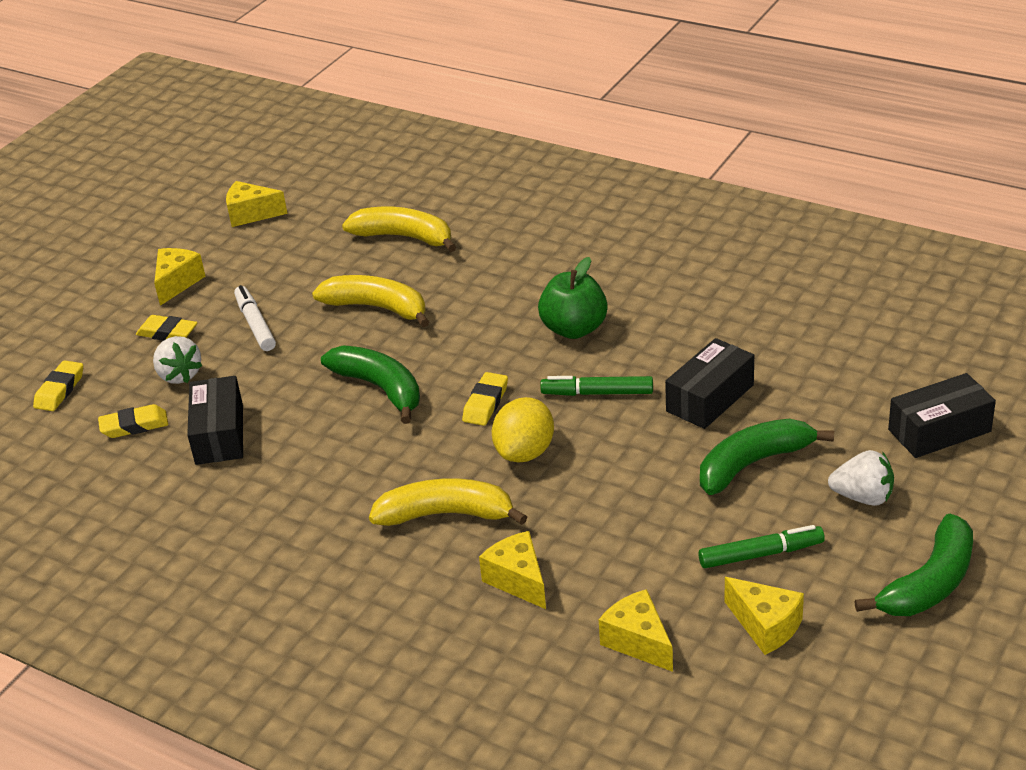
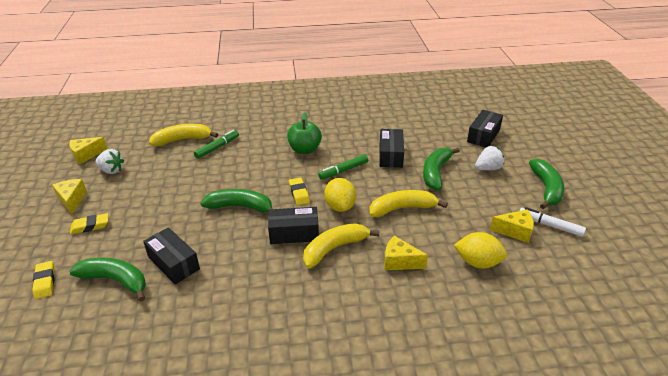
camera: 40 degrees left, 0 degrees up
yellow eraser [98,404,168,438] -> green banana [69,258,146,302]
white strawberry [153,336,203,384] -> white strawberry moved to [95,149,124,174]
white marker [234,285,276,351] -> white marker moved to [520,207,586,237]
yellow banana [312,275,429,327] -> yellow banana moved to [369,190,448,217]
yellow cheese [599,589,673,672] -> yellow lemon [454,232,507,268]
green marker [699,525,825,568] -> green marker moved to [194,130,239,159]
none -> black box [268,207,319,244]

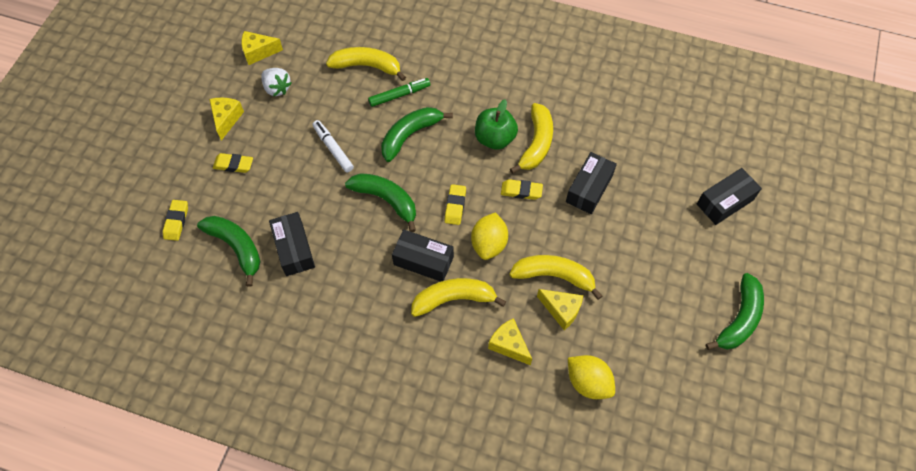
camera: 25 degrees right, 25 degrees up
green marker [318,154,368,180] -> yellow eraser [501,179,543,200]
green banana [423,147,460,190] -> green banana moved to [381,107,453,162]
white strawberry [475,146,504,170] -> none
yellow cheese [490,209,534,243] -> yellow cheese moved to [537,289,583,330]
white marker [520,207,586,237] -> white marker moved to [313,120,354,172]
none -> yellow banana [510,103,553,174]

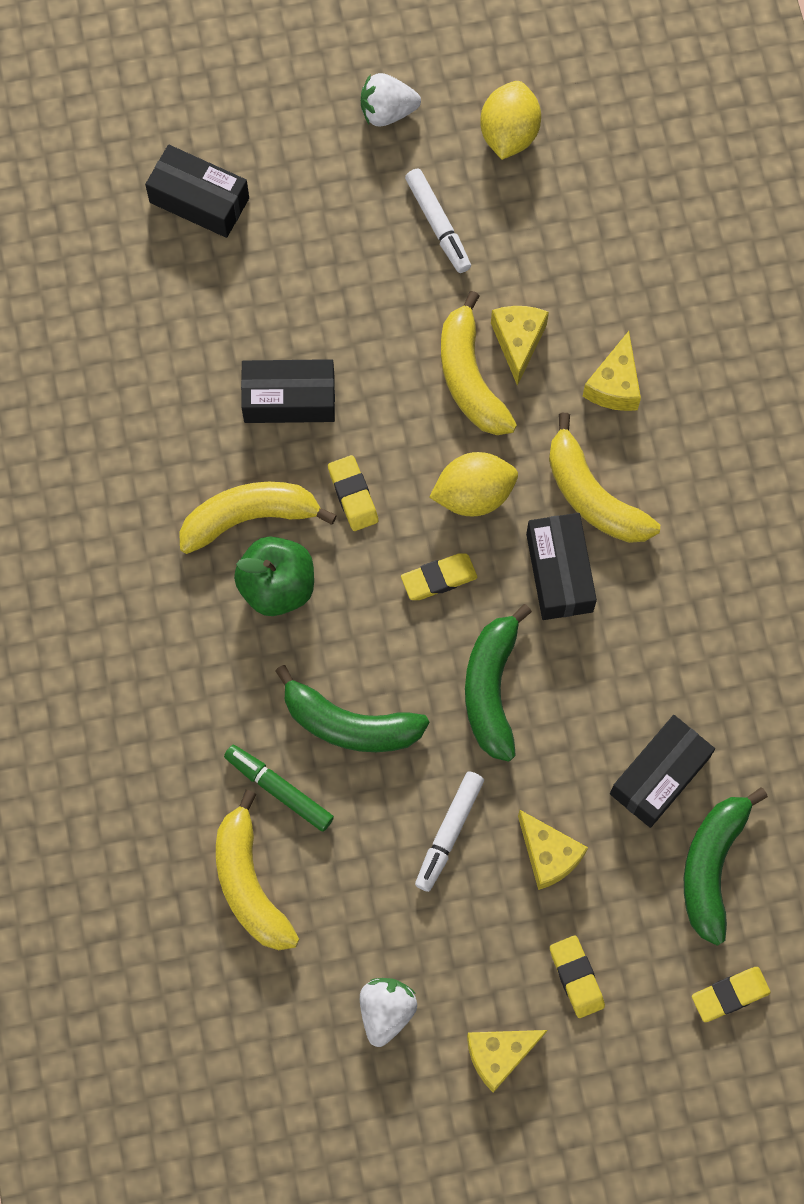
camera: 120 degrees left, 10 degrees up
yellow cheese [241,31,283,65] -> yellow cheese moved to [518,810,588,890]
yellow lemon [568,355,615,399] -> yellow lemon moved to [480,81,541,160]
green banana [706,273,764,350] -> white strawberry [361,73,421,126]
none -> white marker [405,169,471,273]

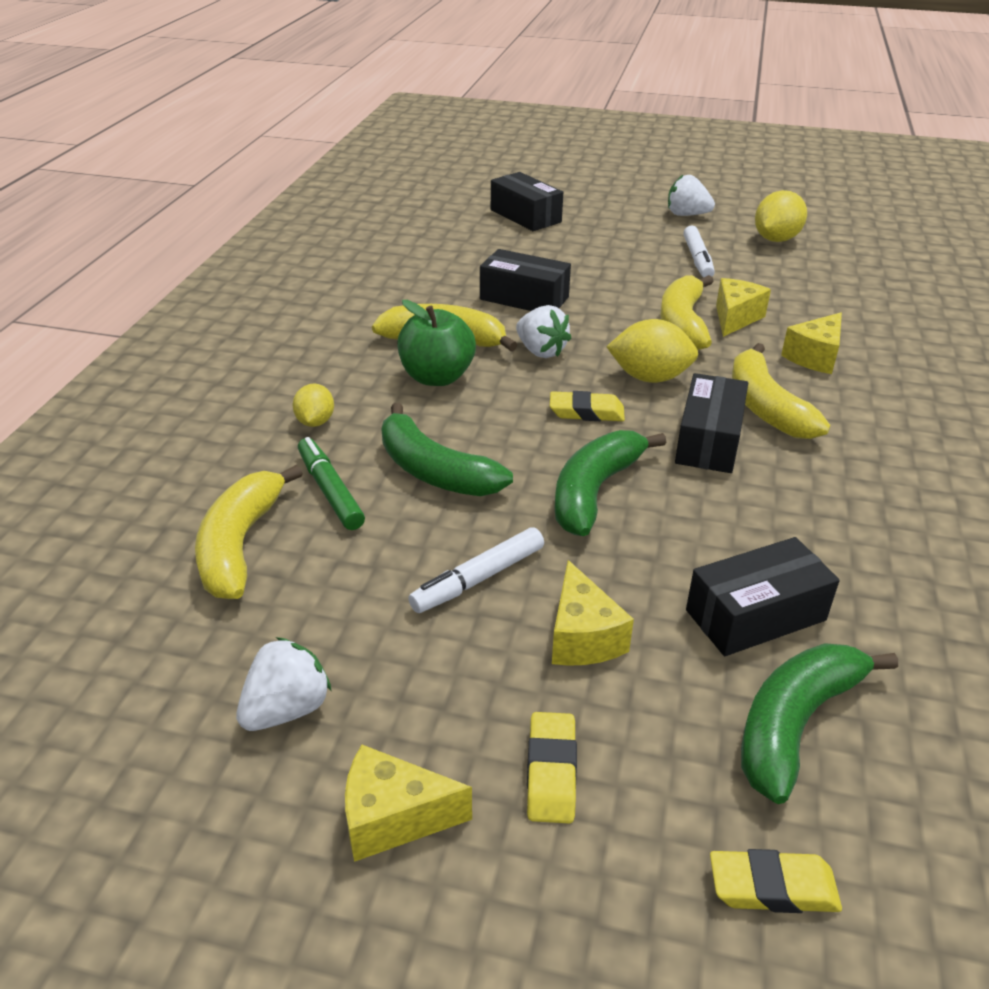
camera: 25 degrees right, 35 degrees down
yellow eraser [328,455,378,531] -> white strawberry [516,305,572,358]
none -> yellow lemon [293,384,334,427]

